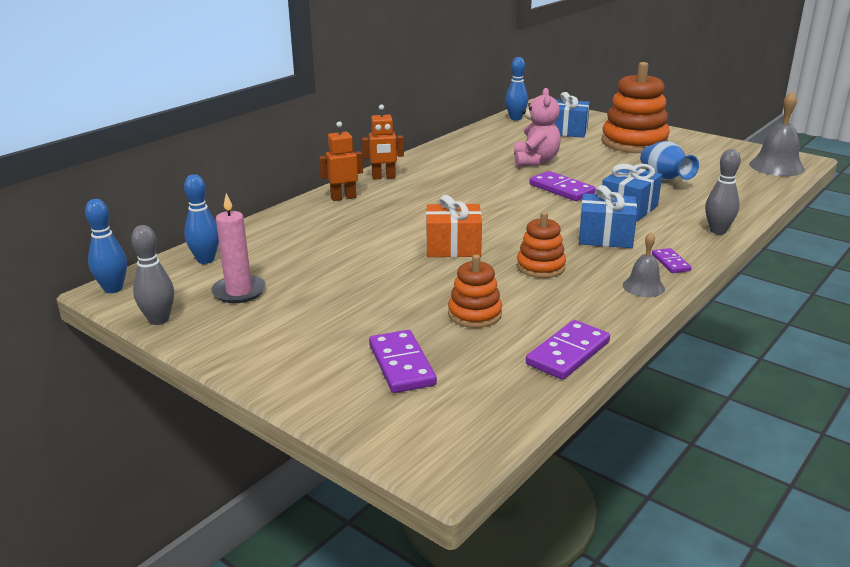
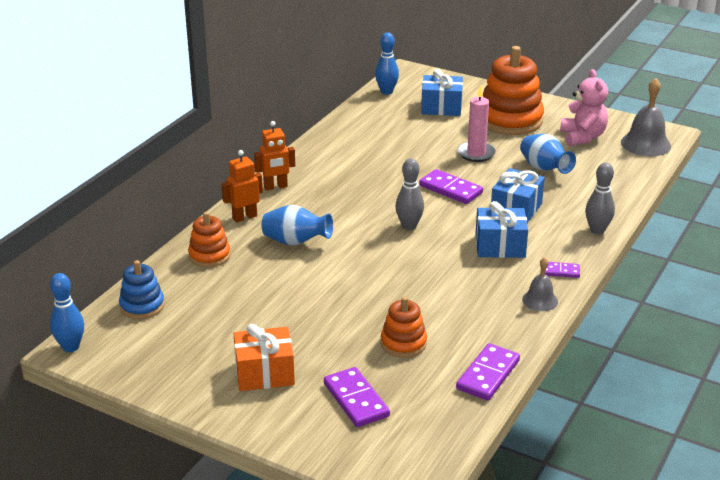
camera: 10 degrees left, 5 degrees up
grey bowling pin [131,225,174,325] -> grey bowling pin moved to [395,158,424,230]
blue bowling pin [184,174,219,264] -> blue stacking toy [119,260,165,319]
pink candle [211,193,266,303] -> pink candle moved to [458,85,496,162]
orange gift [426,195,482,257] -> orange gift moved to [233,324,295,391]
pink teddy bear [514,88,561,167] -> pink teddy bear moved to [560,69,608,146]
orange stacking toy [517,212,566,278] -> orange stacking toy moved to [188,212,231,267]
purple domino [652,248,692,273] -> purple domino turned 60 degrees counterclockwise [545,262,580,278]
none -> blue vase [262,205,333,246]

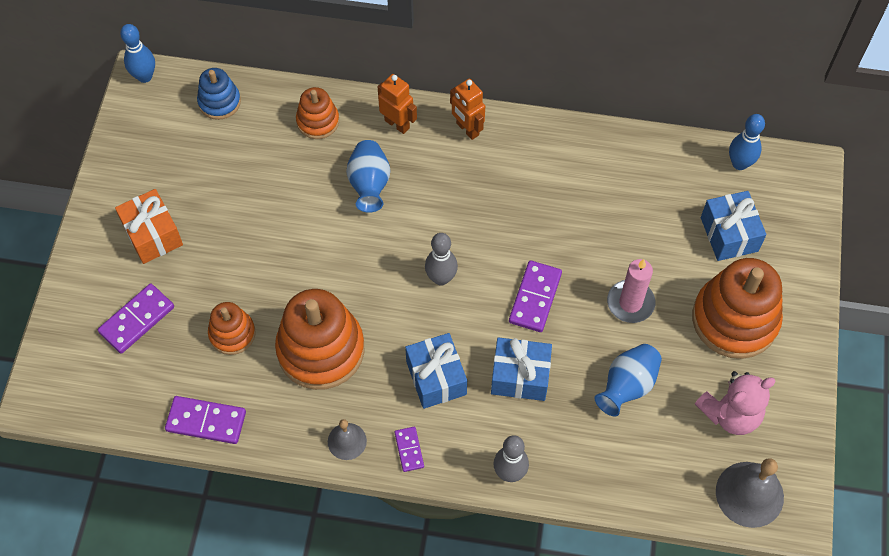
camera: 70 degrees right, 30 degrees up
none -> orange stacking toy [275,289,364,390]

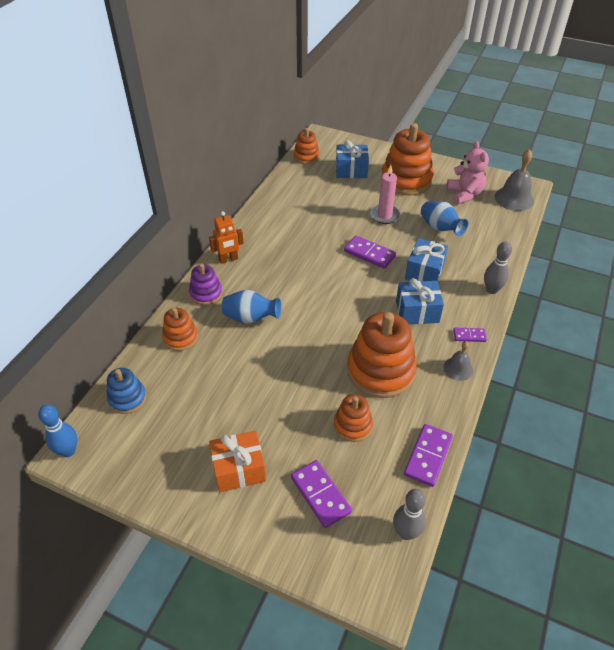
camera: 75 degrees left, 15 degrees down
orange robot [378,74,417,134] -> purple stacking toy [189,263,222,305]
grey bowling pin [425,233,458,286] -> grey bowling pin moved to [393,489,426,540]
blue bowling pin [729,114,765,170] -> orange stacking toy [294,128,320,164]

